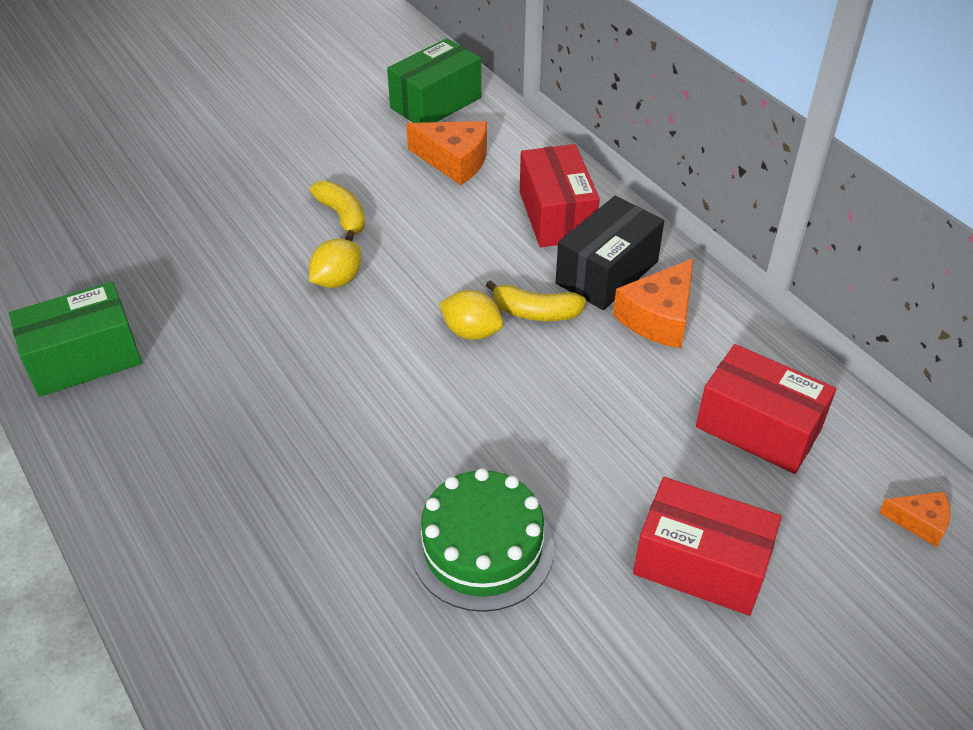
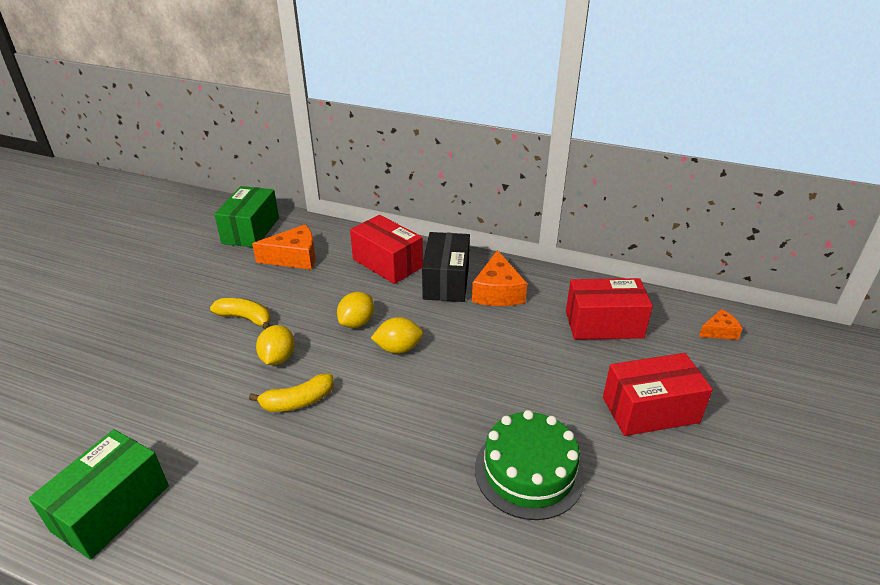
camera: 35 degrees left, 10 degrees down
yellow banana [486,280,586,321] -> yellow banana moved to [249,373,334,412]
none -> yellow lemon [337,292,374,328]

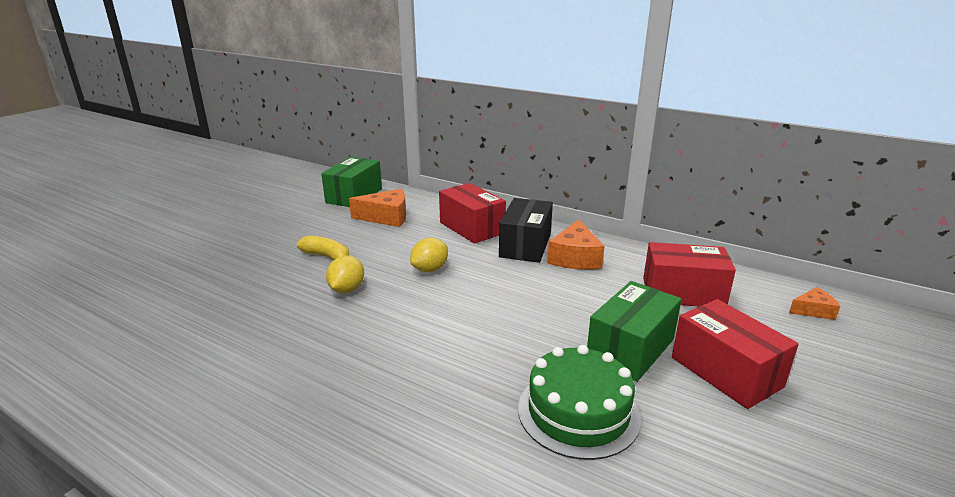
camera: 10 degrees right, 10 degrees down
green box [29,429,169,560] -> green box moved to [587,281,682,382]
yellow banana [249,373,334,412] -> none
yellow lemon [371,317,423,354] -> none
red box [603,353,713,436] -> red box turned 60 degrees clockwise [672,299,799,409]

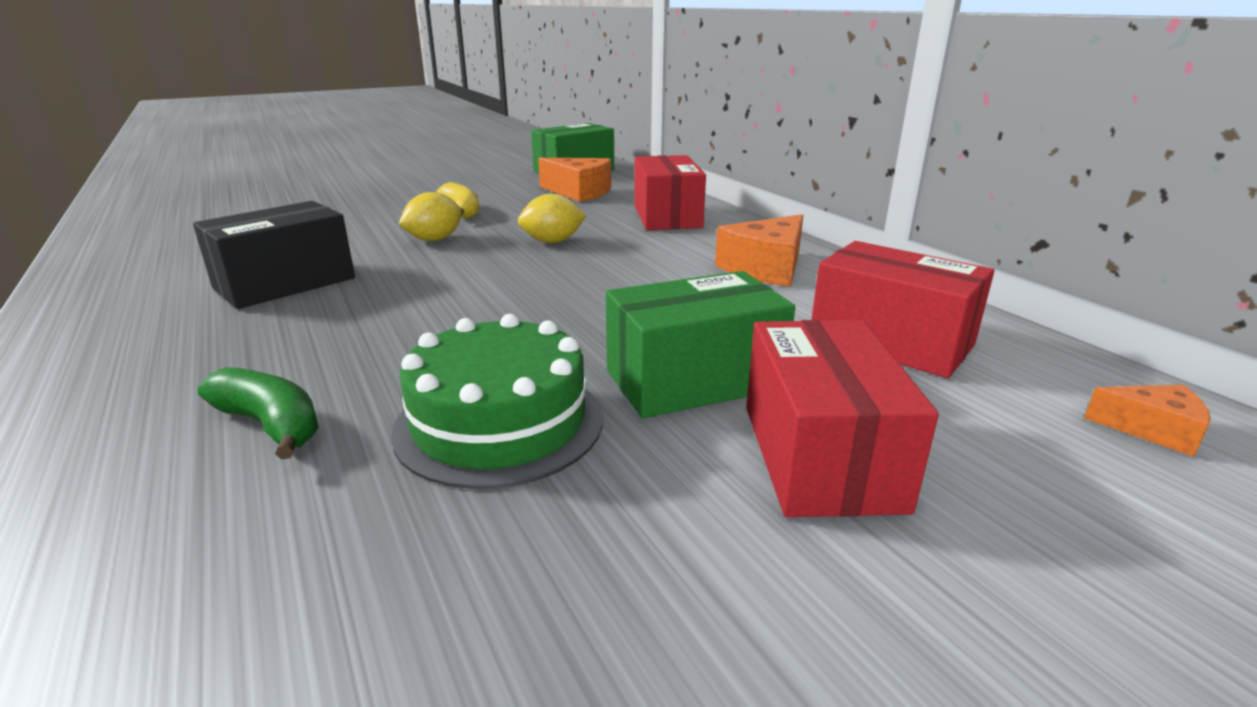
camera: 30 degrees right, 0 degrees up
black box [499,198,553,263] -> black box moved to [193,201,355,309]
none -> green banana [197,367,319,459]

